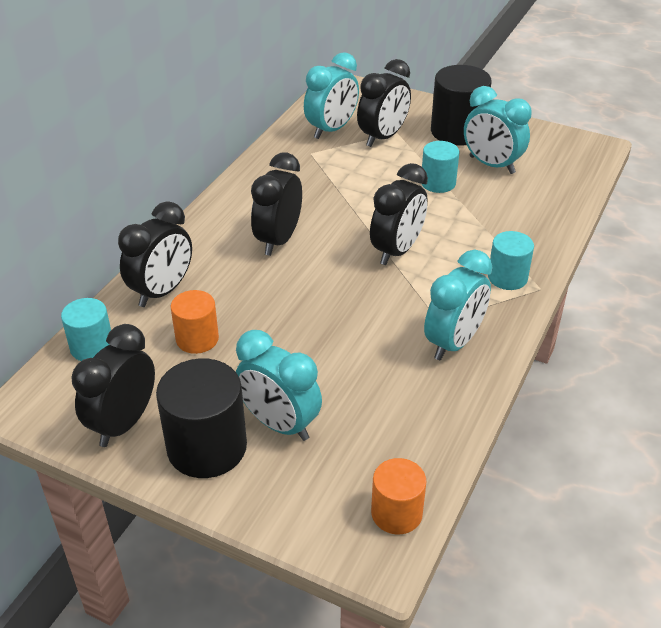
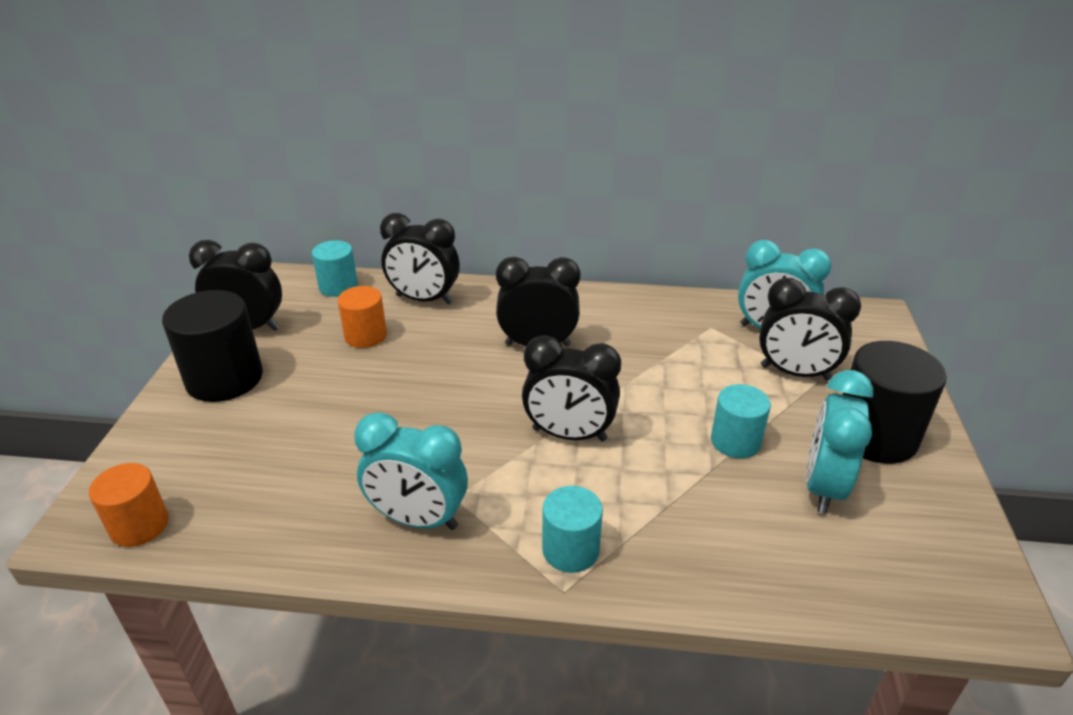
camera: 70 degrees right, 5 degrees down
turquoise clock [236,330,322,441] -> none

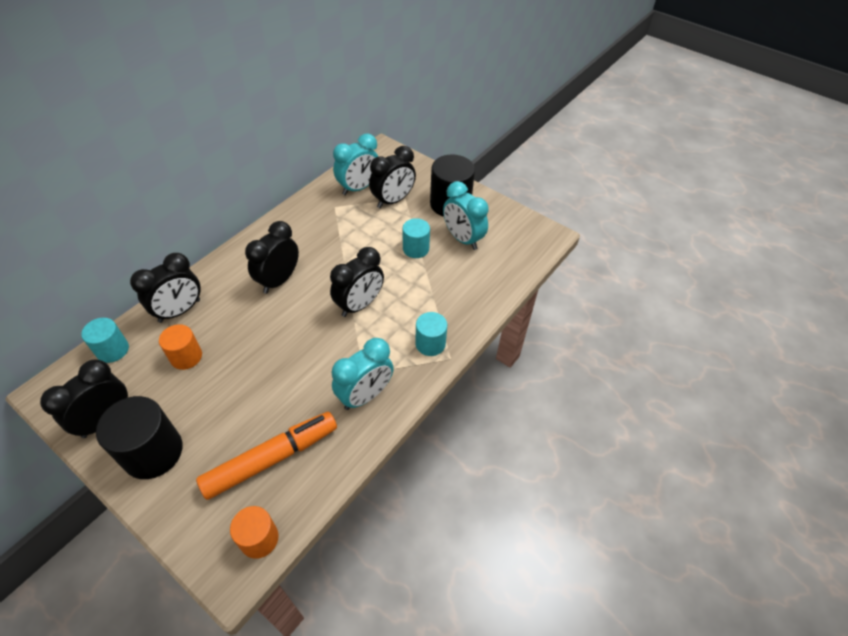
camera: 60 degrees left, 15 degrees up
none -> orange marker [196,412,337,500]

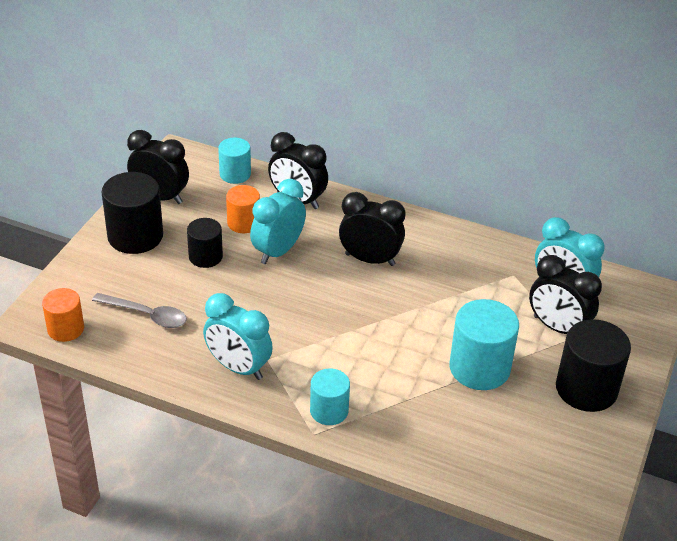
camera: 75 degrees right, 10 degrees down
orange marker [196,412,337,500] -> grey spoon [92,293,187,328]
black clock [330,247,384,317] -> none
turquoise cylinder [403,218,430,258] -> turquoise cylinder [450,299,519,390], size x1.65
turquoise clock [443,181,489,250] -> turquoise clock moved to [250,179,306,264]
none -> black cylinder [187,218,223,268]

